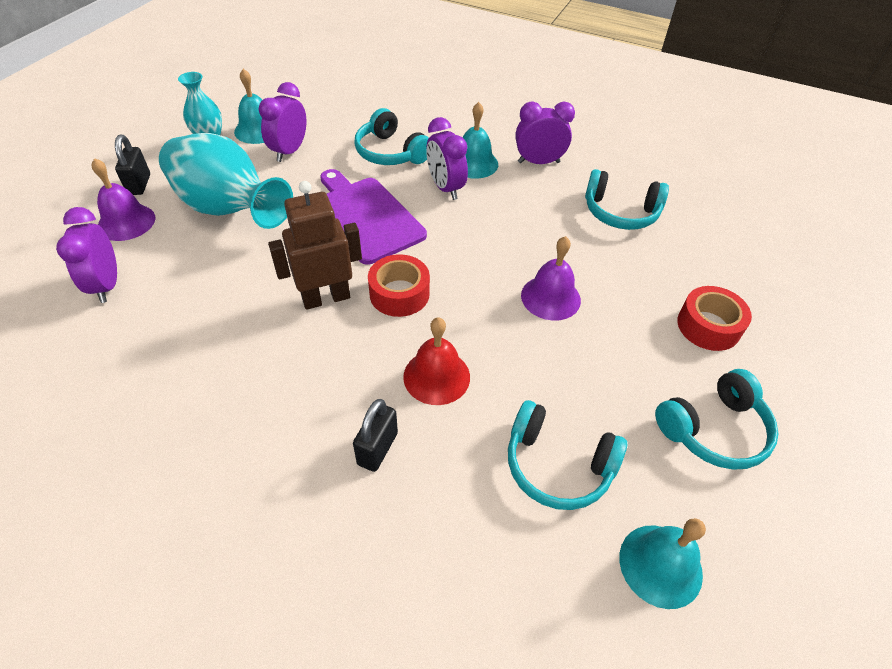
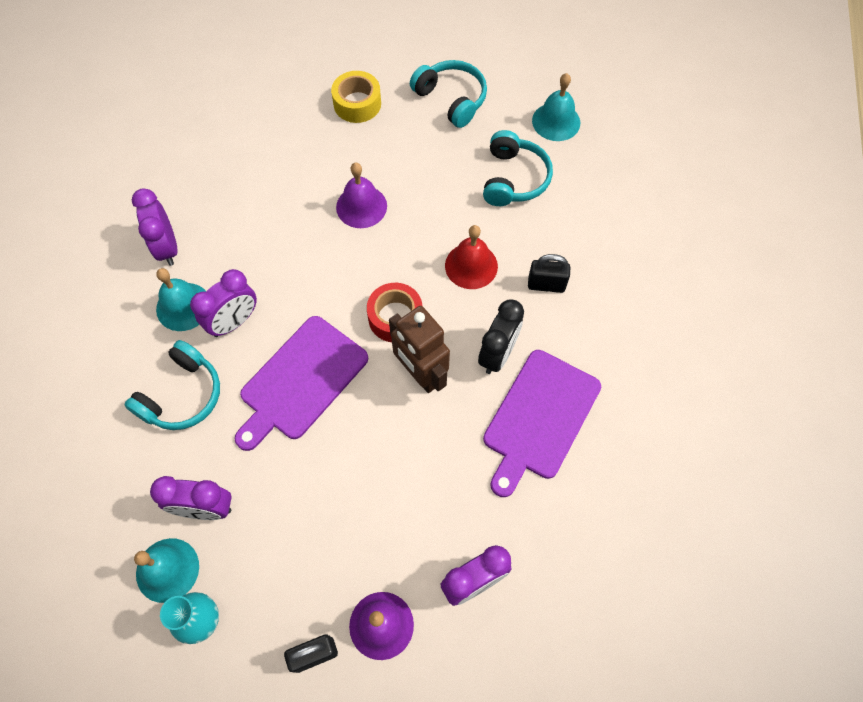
camera: 105 degrees left, 15 degrees up
turquoise vase [159,133,293,229] -> none
turquoise headphones [585,169,669,230] -> none
red tape [677,286,752,351] -> yellow tape [331,71,381,123]
none -> black clock [478,299,524,374]
none -> purple cutting board [483,350,601,497]

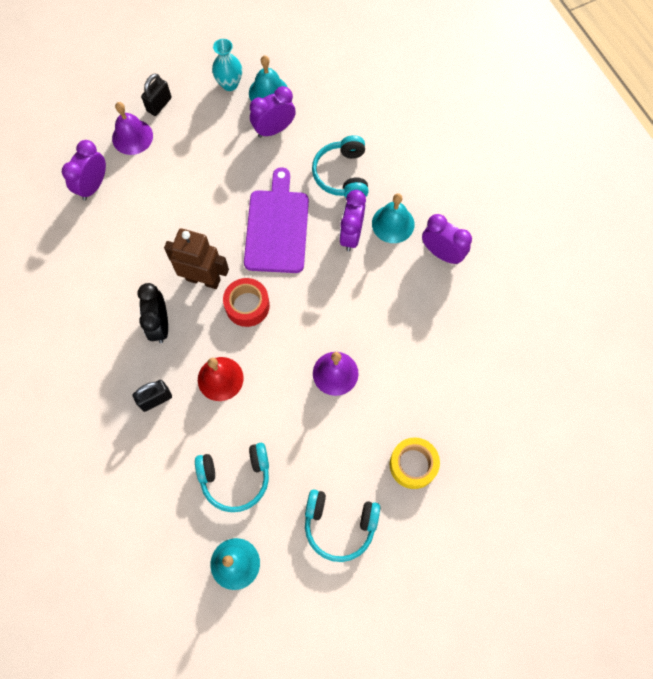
camera: 145 degrees right, 5 degrees up
turquoise headphones [483,130,553,206] -> turquoise headphones turned 75 degrees counterclockwise [195,443,269,512]
purple cutting board [483,350,601,497] -> none

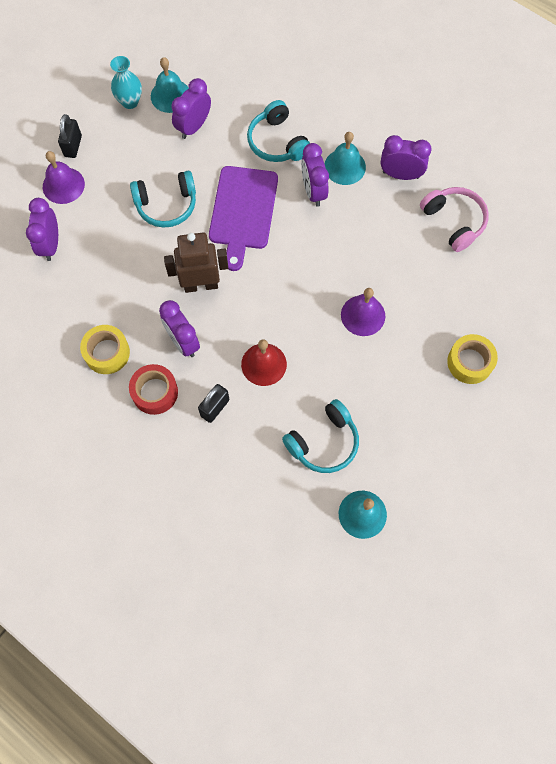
camera: 25 degrees left, 0 degrees up
black clock [137,283,168,343] -> purple clock [159,300,200,357]
red tape [223,278,270,327] -> red tape moved to [129,364,178,415]
purple cutting board [244,167,309,273] -> purple cutting board turned 150 degrees counterclockwise [209,166,278,271]
turquoise headphones [305,490,380,562] -> turquoise headphones moved to [130,171,196,228]
none -> yellow tape [80,325,130,374]
none -> pink headphones [420,187,489,252]

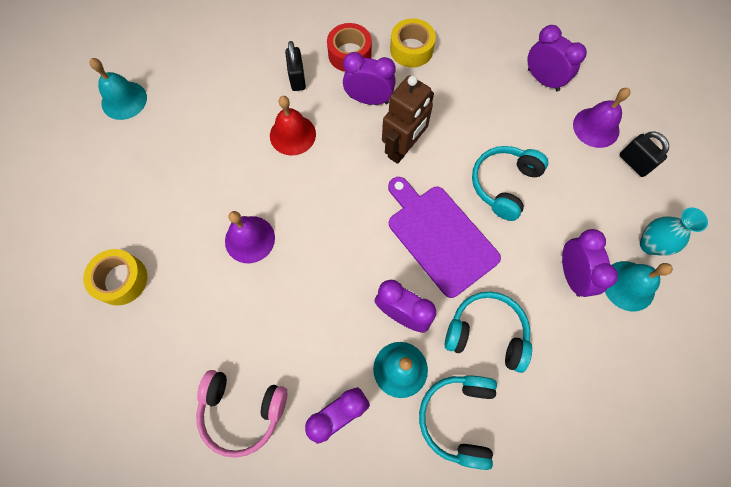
camera: 135 degrees right, 0 degrees up
turquoise headphones [282,399,359,473] -> turquoise headphones moved to [419,375,497,470]

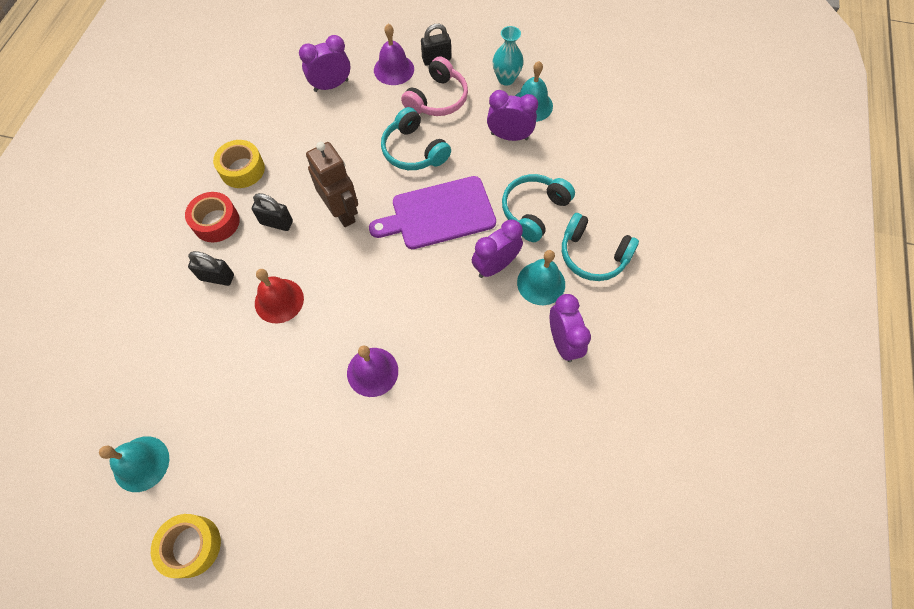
camera: 70 degrees left, 5 degrees down
yellow tape [83,249,147,306] -> yellow tape moved to [151,514,221,578]
pink headphones [196,370,287,458] -> pink headphones moved to [401,56,468,116]
purple clock [343,52,396,105] -> black padlock [252,193,293,231]

